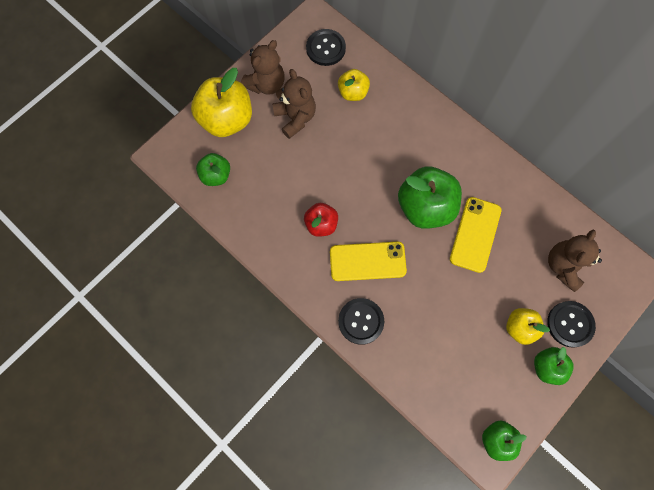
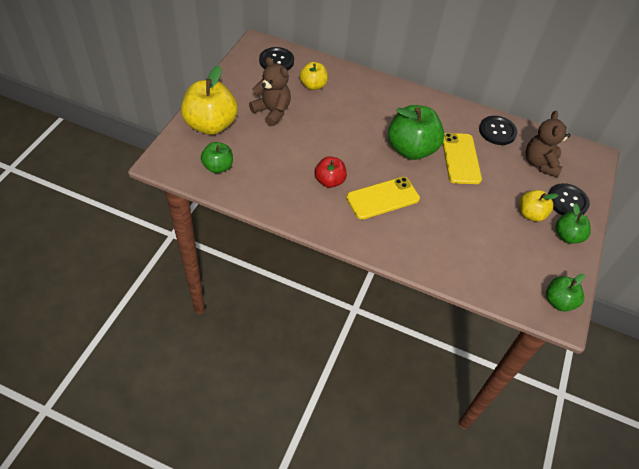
camera: 25 degrees left, 20 degrees down
brown teddy bear [241,40,285,95] -> none
black button [338,298,384,345] -> black button moved to [479,116,517,145]

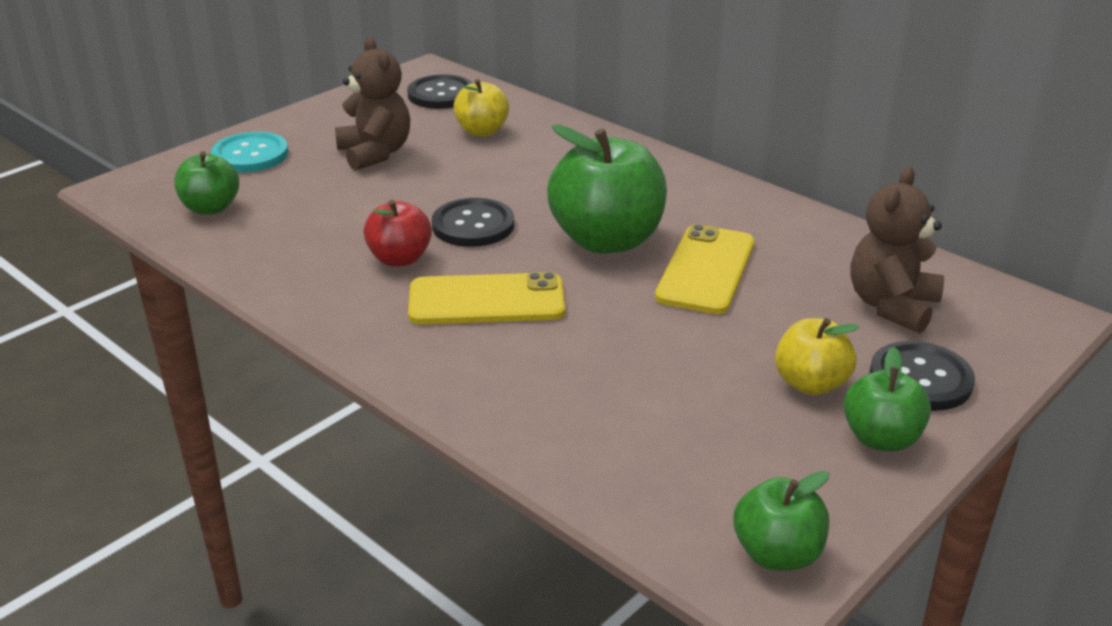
camera: 25 degrees right, 20 degrees down
yellow apple [181,66,238,135] -> turquoise button [211,132,288,173]
black button [479,116,517,145] -> black button moved to [432,198,514,247]

